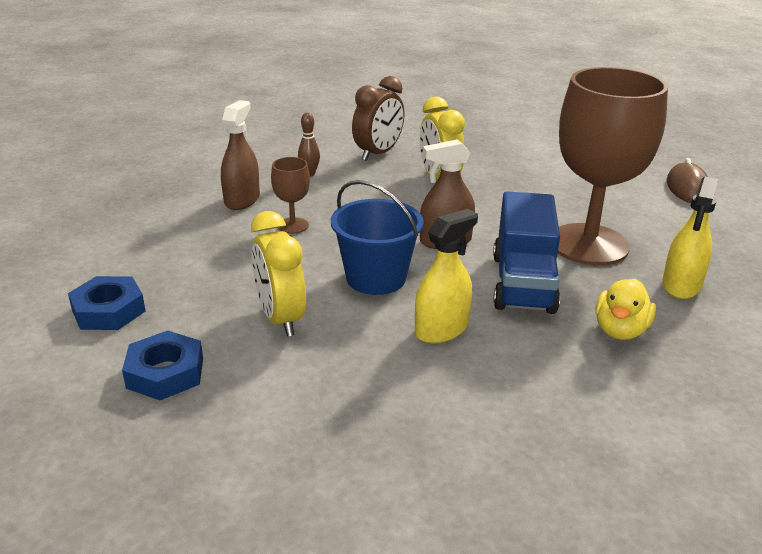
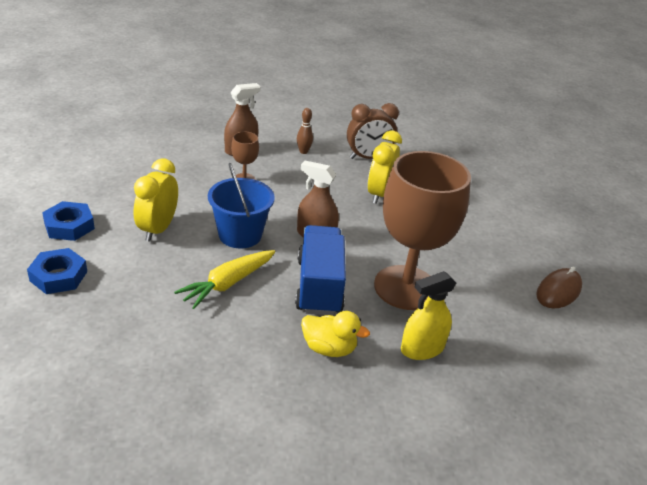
camera: 35 degrees right, 5 degrees up
blue nut [68,276,146,330] -> blue nut moved to [27,248,87,294]
yellow spray bottle [415,209,478,344] -> yellow carrot [174,250,275,309]
blue truck [493,191,560,314] -> blue truck turned 135 degrees clockwise [295,225,346,316]
yellow duck [595,279,656,340] -> yellow duck turned 135 degrees counterclockwise [301,311,370,357]

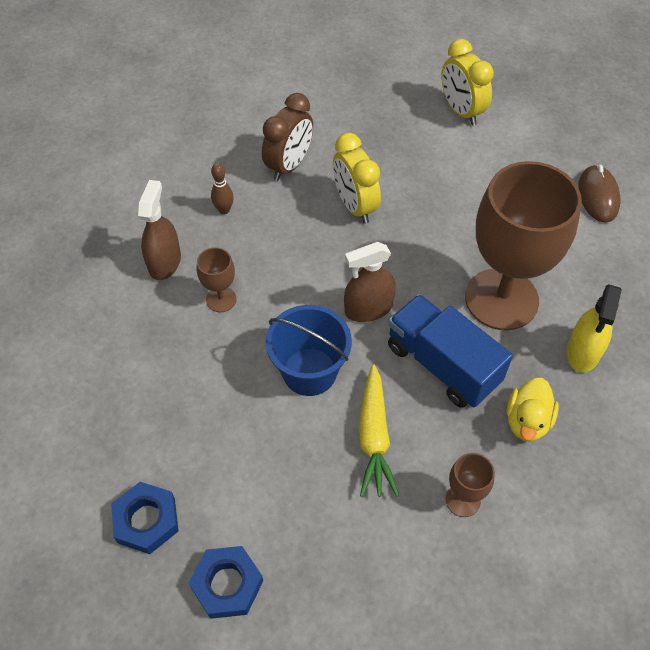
camera: 40 degrees left, 20 degrees up
yellow clock [134,159,178,242] -> yellow clock moved to [441,39,494,126]
yellow duck [301,311,370,357] -> yellow duck turned 135 degrees clockwise [507,378,559,442]
none -> brown goblet [446,453,495,517]

